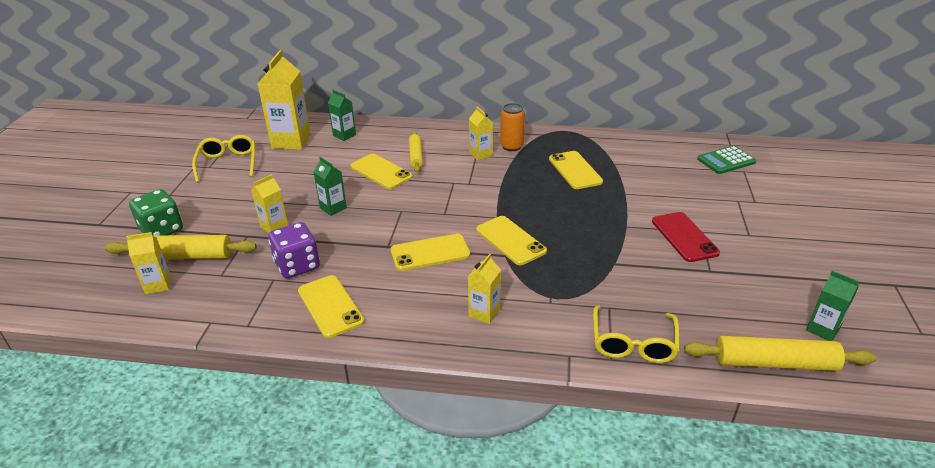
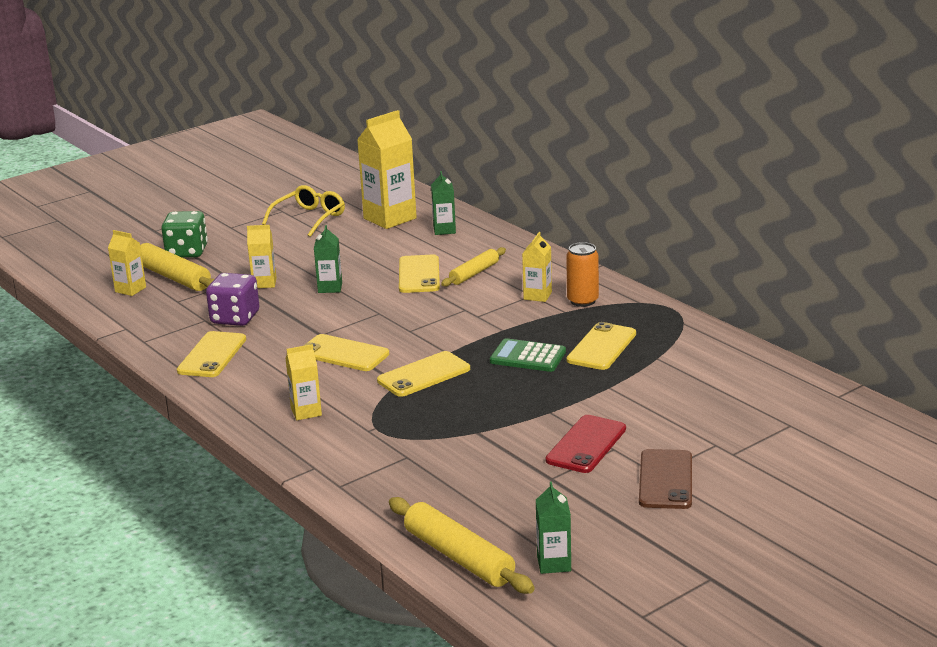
camera: 45 degrees right, 10 degrees down
yellow phone [476,216,547,265] -> yellow phone turned 45 degrees clockwise [377,351,470,397]
yellow glasses [593,305,680,363] -> none
green calculator [697,146,756,174] -> green calculator moved to [490,338,566,372]
none -> brown phone [639,449,692,509]

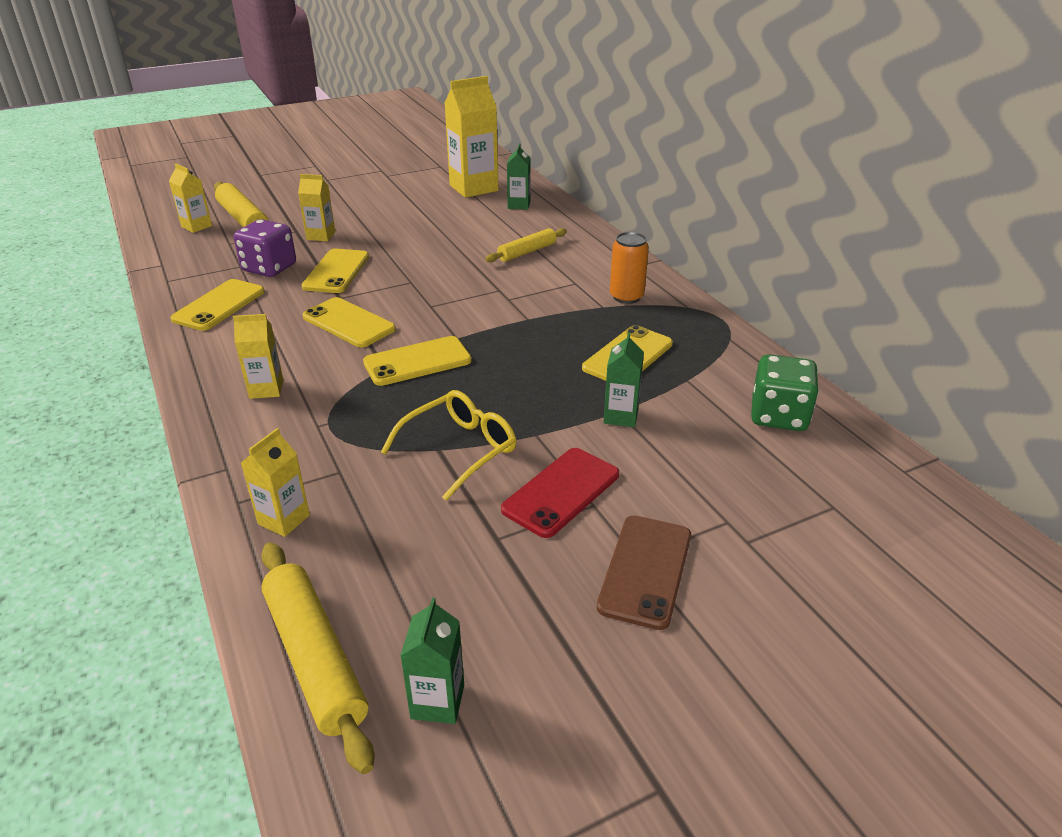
camera: 10 degrees right, 10 degrees up
green dice [161,211,208,258] -> green dice moved to [751,354,819,431]
yellow glasses [262,185,345,237] -> yellow glasses moved to [381,390,516,501]
green carton [314,225,342,293] -> green carton moved to [603,332,644,427]
yellow phone [399,255,440,293] -> yellow phone moved to [302,249,369,293]
green calculator [490,338,566,372] -> none
yellow carton [522,232,552,302] -> yellow carton moved to [241,428,310,537]

